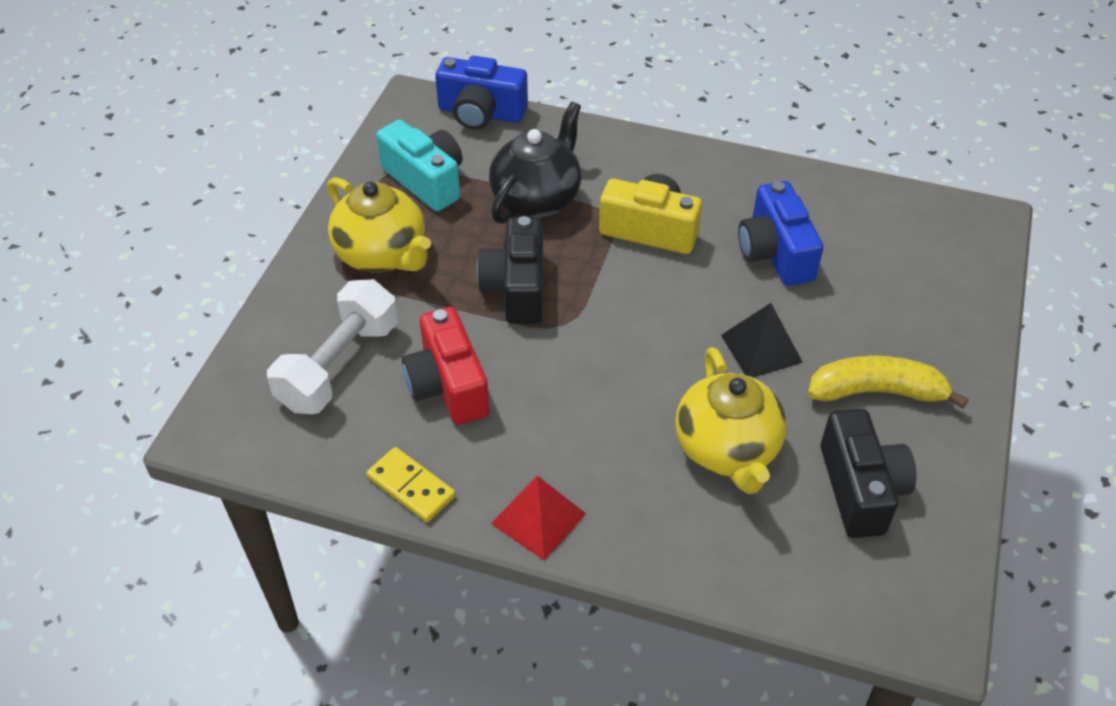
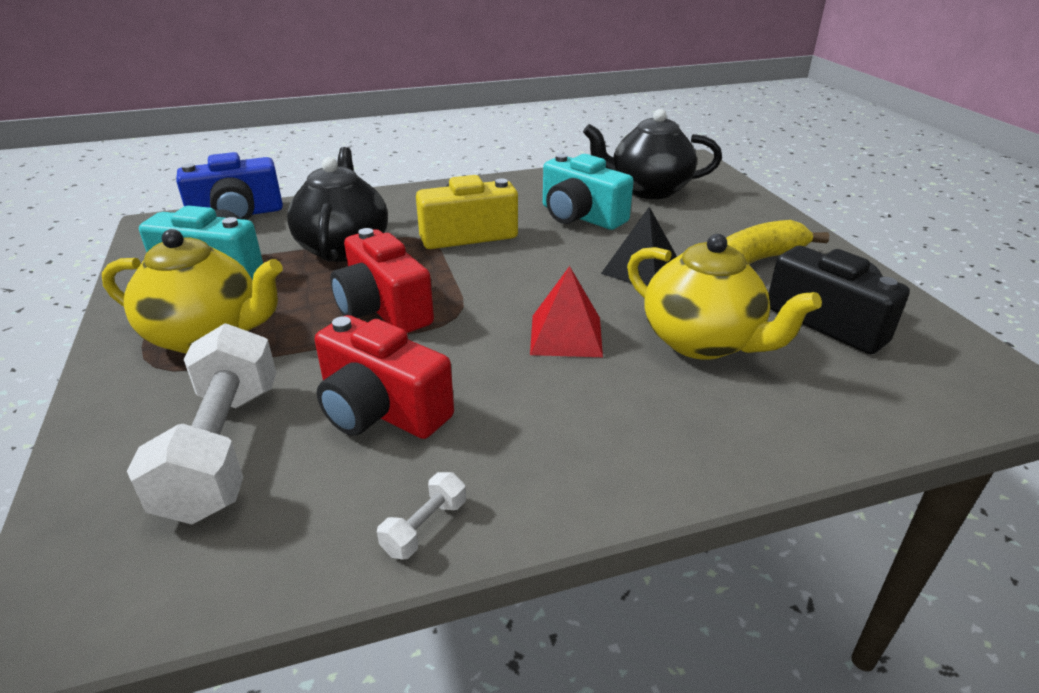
camera: 35 degrees left, 15 degrees down
yellow domino [366,447,456,522] -> white dumbbell [377,472,466,560]
black camera [477,216,543,324] -> red camera [330,228,434,333]
red pyramid [491,476,586,560] -> red pyramid moved to [530,266,603,357]
blue camera [738,181,823,286] -> turquoise camera [543,154,634,230]
none -> black teapot [583,109,722,199]

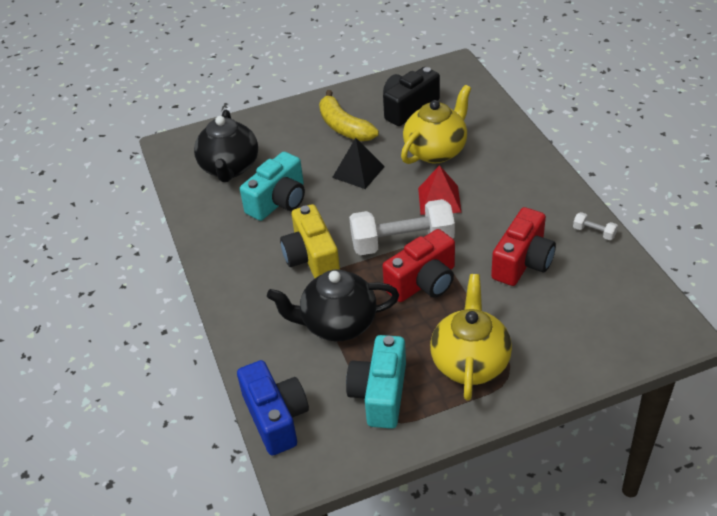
camera: 90 degrees left, 10 degrees up
white dumbbell [127,323,276,524] -> white dumbbell moved to [349,199,455,255]

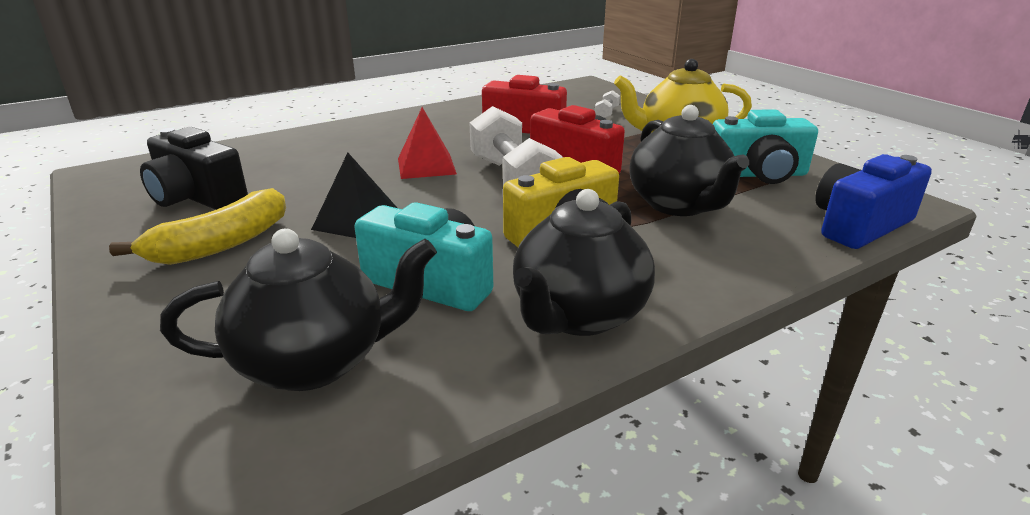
camera: 105 degrees left, 15 degrees down
yellow teapot [401,85,471,164] -> none
white dumbbell [573,212,618,240] -> white dumbbell moved to [595,90,620,118]
none -> black teapot [513,189,655,336]

